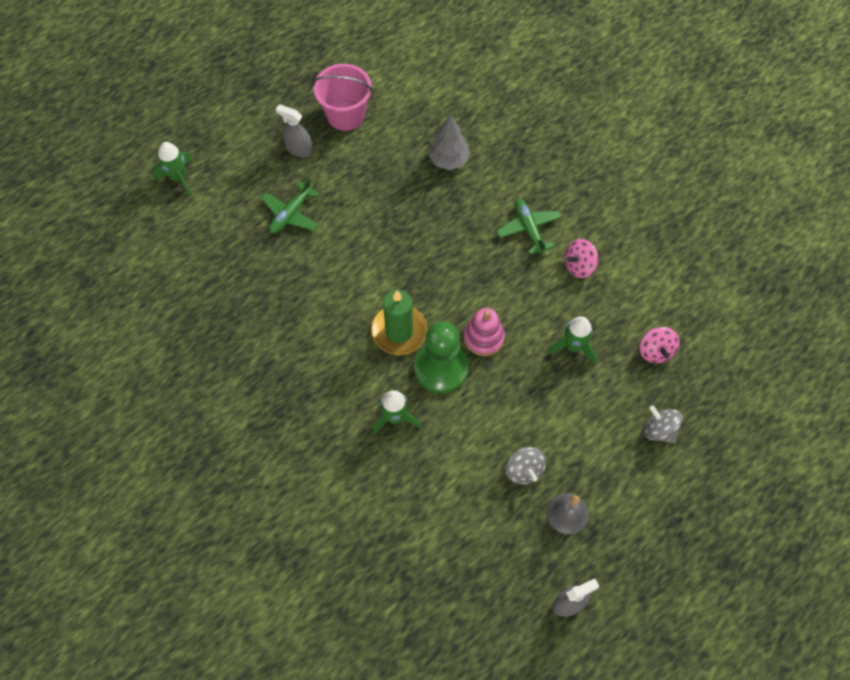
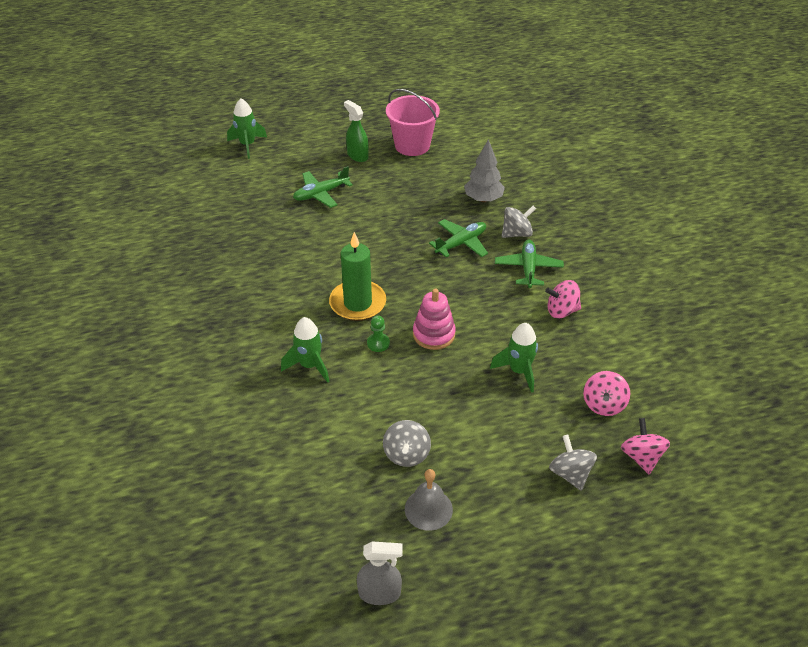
camera: 25 degrees right, 20 degrees down
grey spray bottle [276,104,313,157] -> green spray bottle [344,100,369,162]
green pawn [414,322,469,393] -> green pawn [367,315,390,352], size x0.40
none -> green plane [429,219,488,258]
none -> grey spinning top [502,206,536,238]
none -> pink spinning top [621,418,670,474]

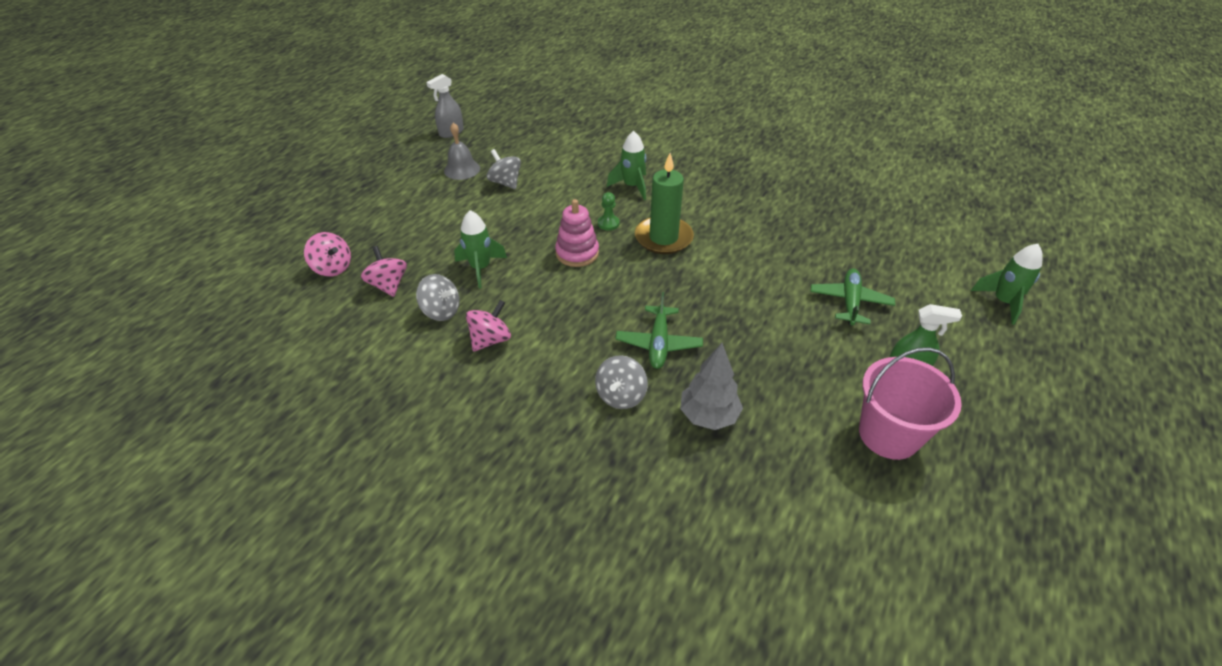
camera: 135 degrees right, 0 degrees up
green plane [495,240,564,288] -> none
grey spinning top [549,435,597,491] -> grey spinning top moved to [416,274,460,321]

